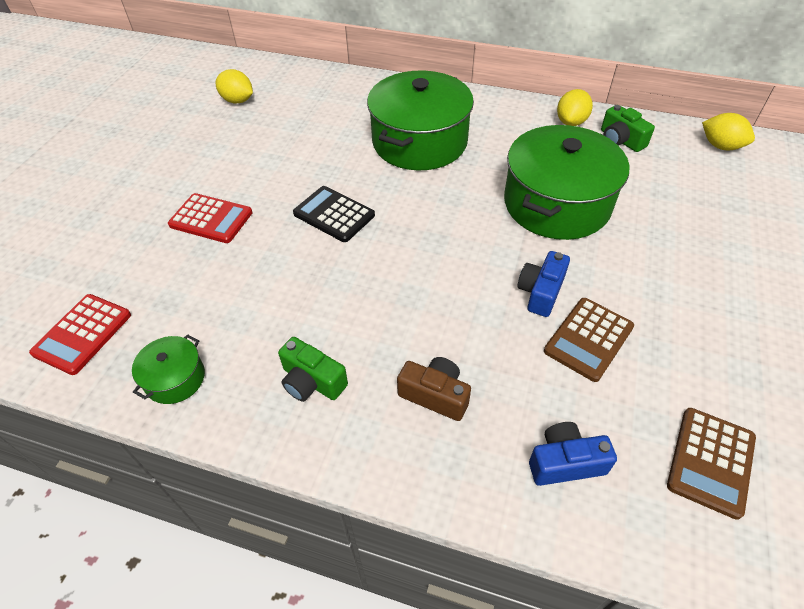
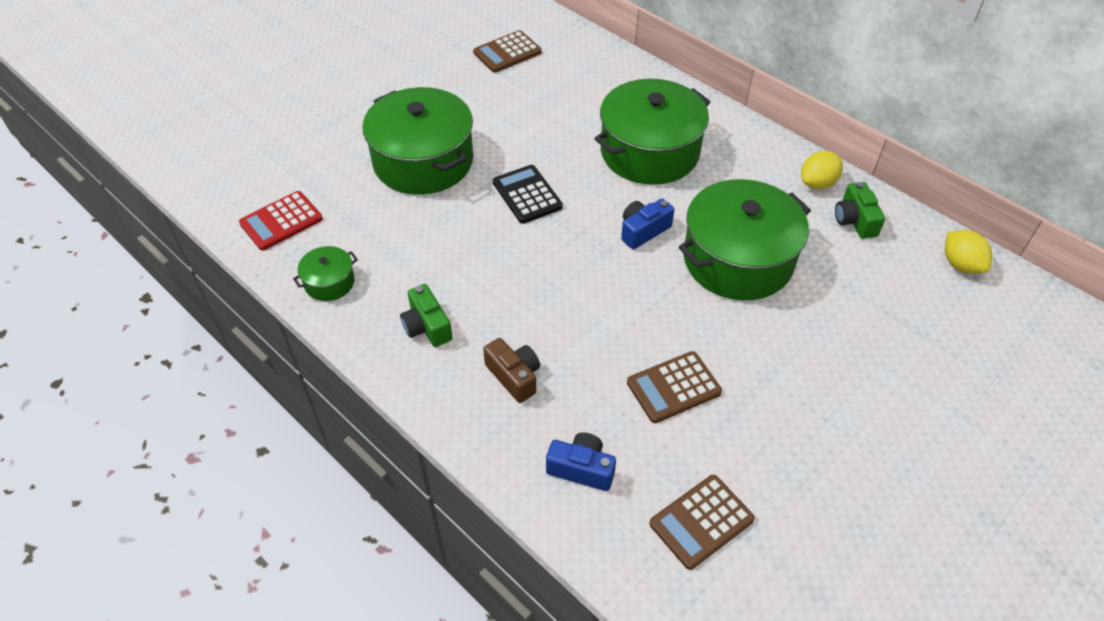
camera: 25 degrees right, 0 degrees up
red calculator [168,193,252,243] -> green pot [362,87,473,195]
yellow lemon [216,69,253,104] -> brown calculator [473,30,542,72]
blue camera [517,251,570,317] -> blue camera moved to [621,199,674,249]

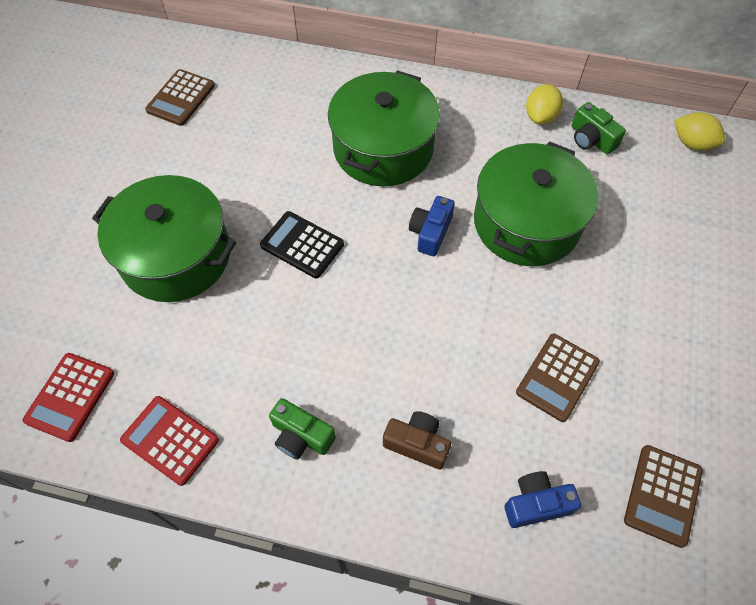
camera: 30 degrees left, 10 degrees up
green pot [293,246,358,301] -> red calculator [120,396,219,486]

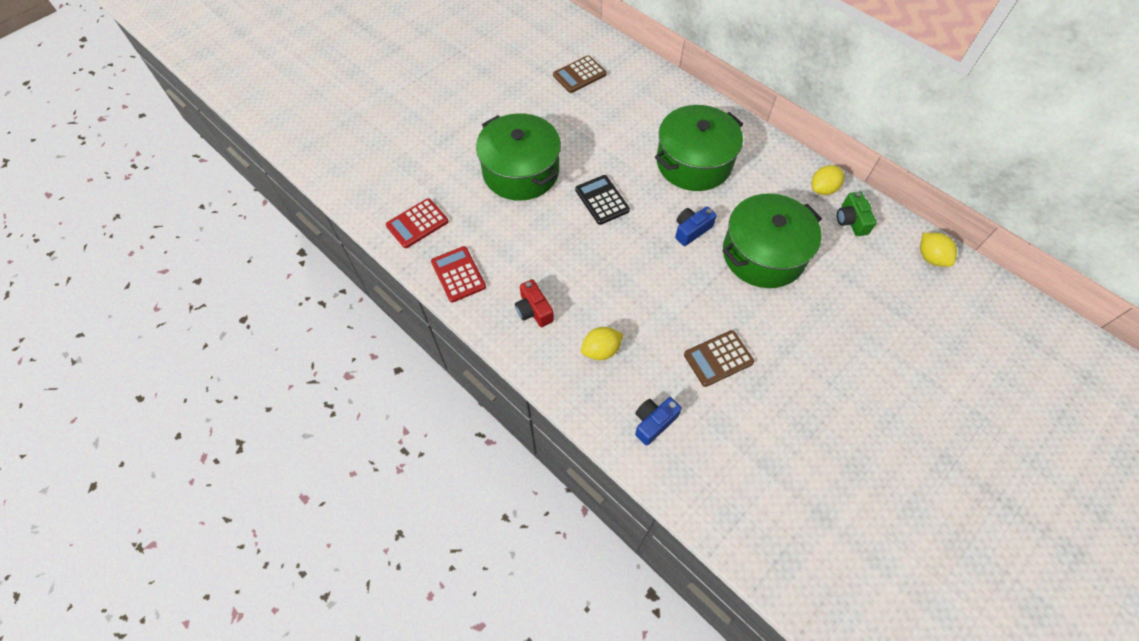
camera: 30 degrees right, 0 degrees up
green camera [269,398,336,460] -> red camera [515,279,554,327]
brown camera [383,411,451,470] -> yellow lemon [581,327,624,360]
blue camera [504,471,581,528] -> blue camera turned 60 degrees counterclockwise [635,397,682,446]
brown calculator [624,445,703,548] -> none

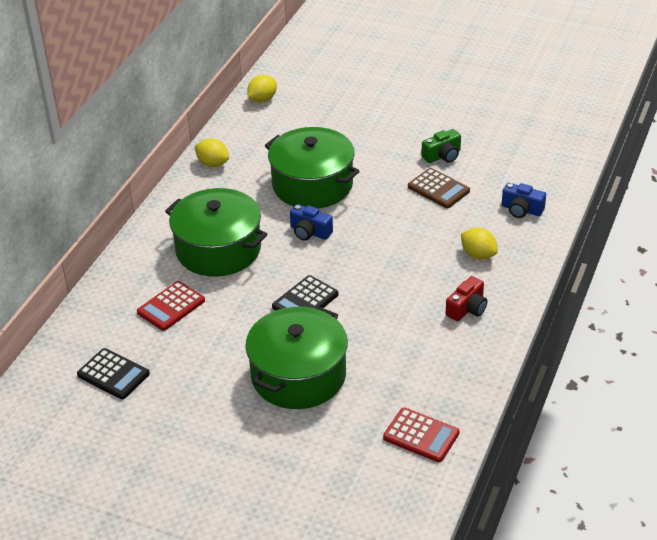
camera: 110 degrees left, 20 degrees down
red calculator [431,246,486,303] -> red calculator moved to [137,281,205,331]
brown calculator [553,55,606,93] -> black calculator [77,348,150,399]
green camera [837,192,877,236] -> green camera moved to [421,129,461,163]

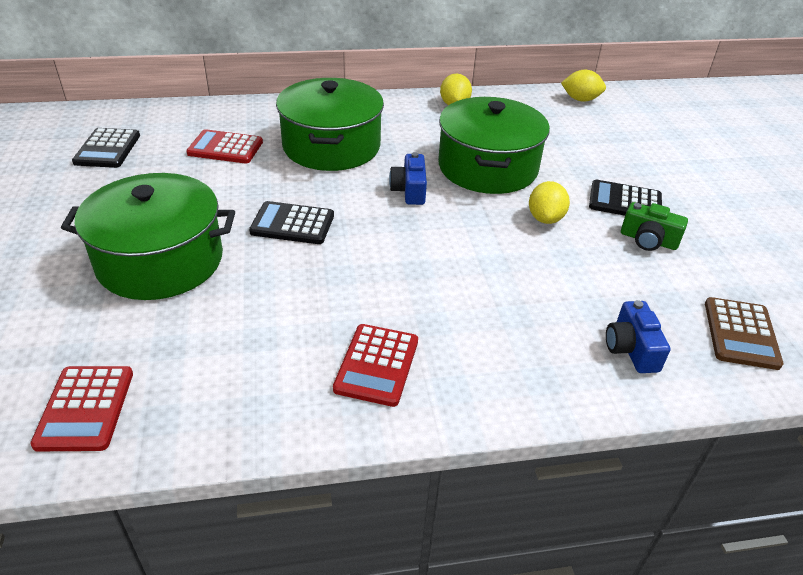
camera: 55 degrees right, 0 degrees up
brown calculator [408,168,470,208] -> brown calculator moved to [705,297,783,370]
red camera [446,276,487,321] -> red calculator [333,324,418,407]
yellow lemon [461,227,498,260] -> yellow lemon moved to [529,181,570,224]
none -> black calculator [589,180,662,216]

